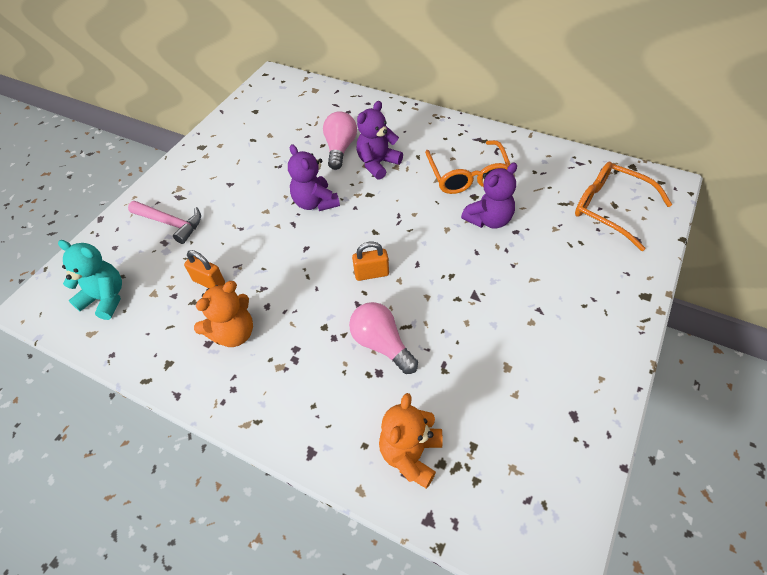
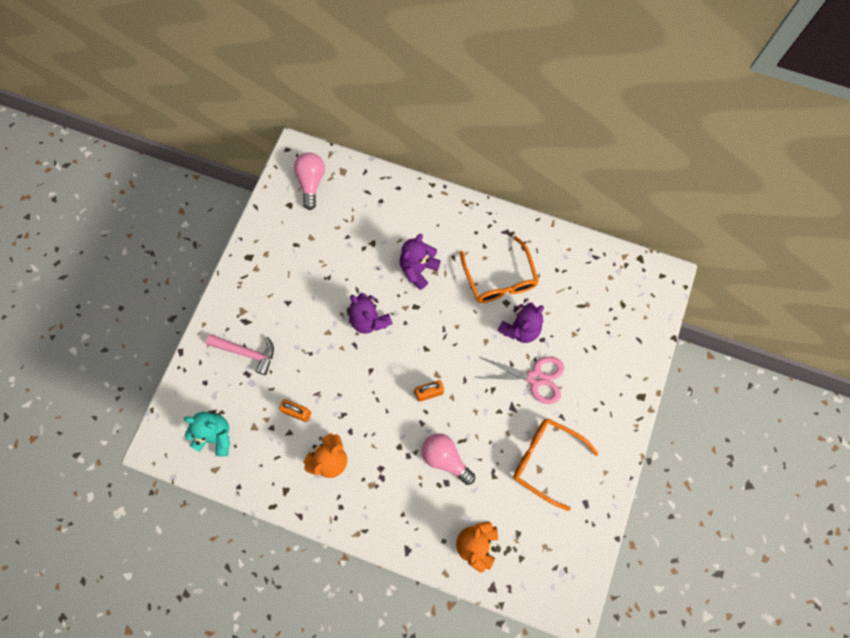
camera: 10 degrees left, 20 degrees up
pink light bulb [323,111,357,170] -> pink light bulb moved to [294,152,325,210]
orange glasses [575,162,672,251] -> orange glasses moved to [513,418,599,511]
none -> pink scissors [478,357,564,404]

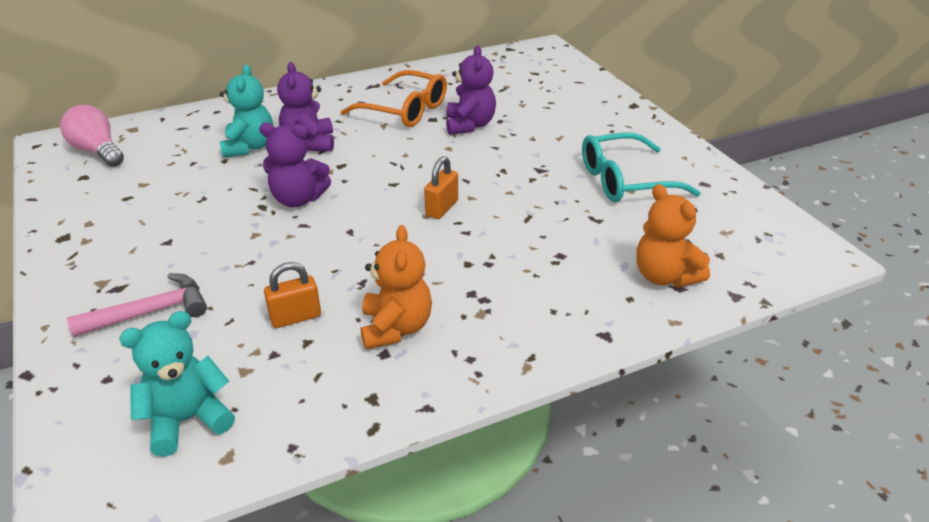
camera: 45 degrees left, 35 degrees down
pink light bulb [422,433,475,485] -> none
pink scissors [478,357,564,404] -> none
orange glasses [513,418,599,511] -> turquoise glasses [582,133,701,203]
none -> turquoise teddy bear [220,64,273,158]

